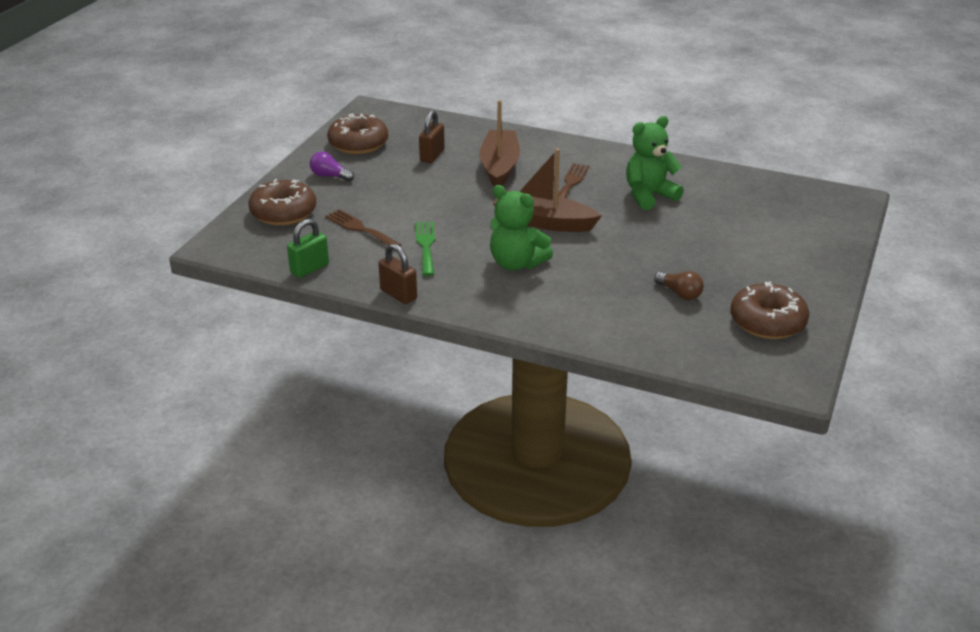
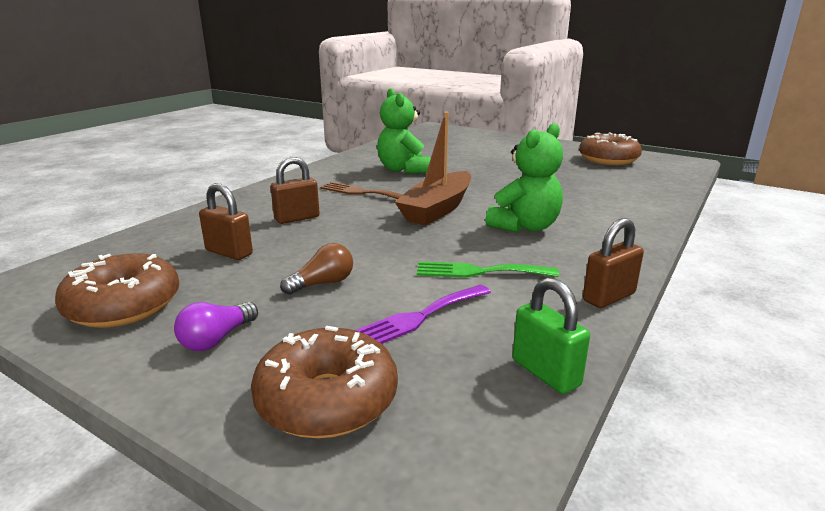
camera: 80 degrees left, 10 degrees down
brown fork [325,209,401,246] -> purple fork [356,285,491,344]
brown boat [479,100,520,187] -> brown padlock [270,157,320,224]
brown light bulb [654,271,704,300] -> brown light bulb moved to [280,243,353,295]

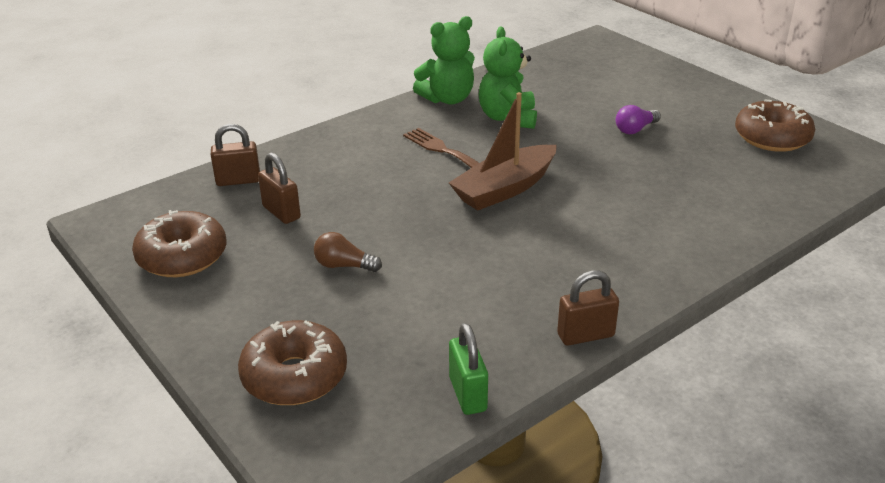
camera: 20 degrees right, 10 degrees up
purple light bulb [174,302,258,351] -> purple light bulb moved to [616,105,661,134]
brown padlock [270,157,320,224] -> brown padlock moved to [211,124,260,186]
brown light bulb [280,243,353,295] -> brown light bulb turned 150 degrees counterclockwise [314,232,382,272]
purple fork [356,285,491,344] -> none
green fork [417,261,559,278] -> none
green teddy bear [485,123,563,233] -> green teddy bear moved to [413,16,475,104]

